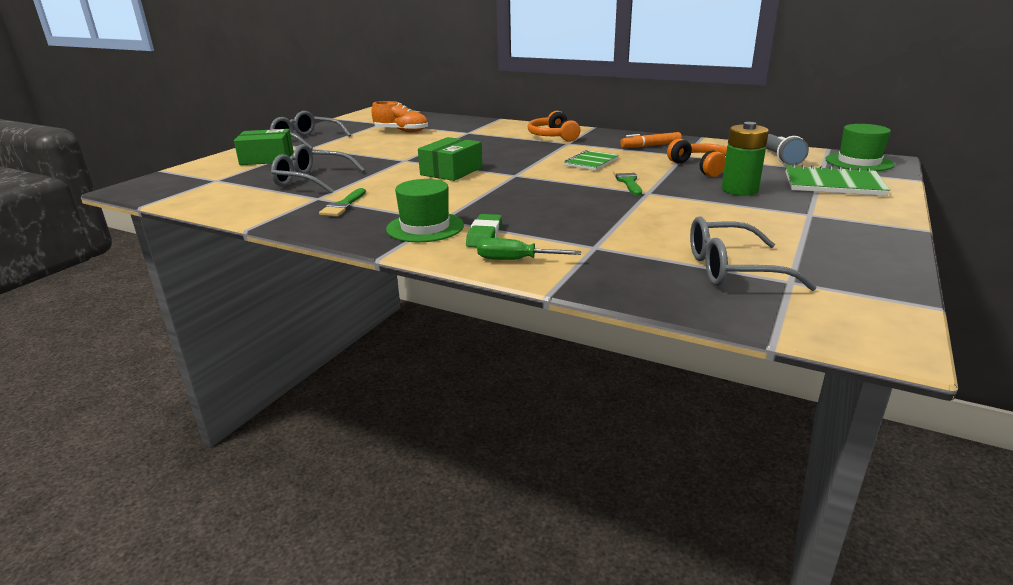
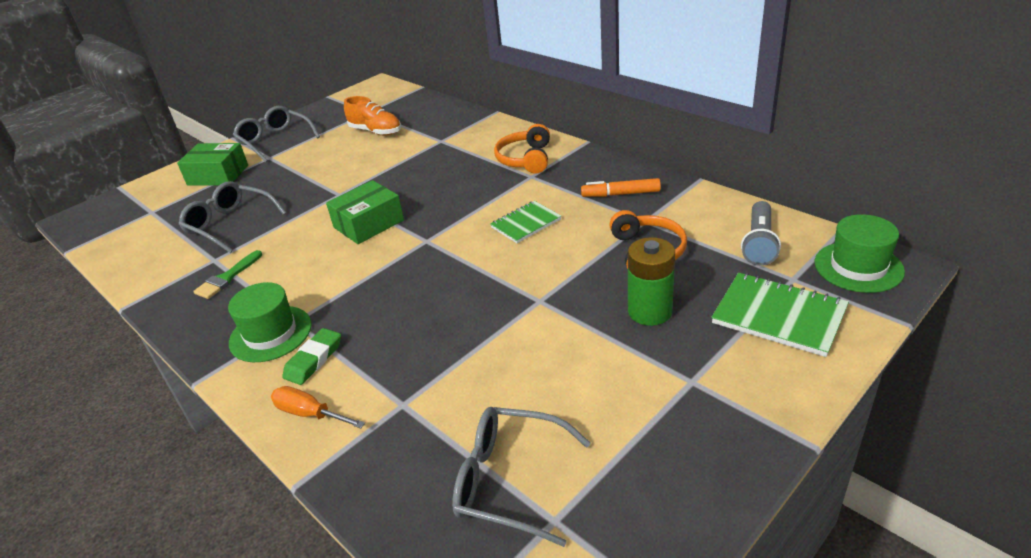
camera: 20 degrees right, 10 degrees up
green screwdriver [477,238,581,260] -> orange screwdriver [271,386,365,429]
green brush [613,170,642,196] -> none

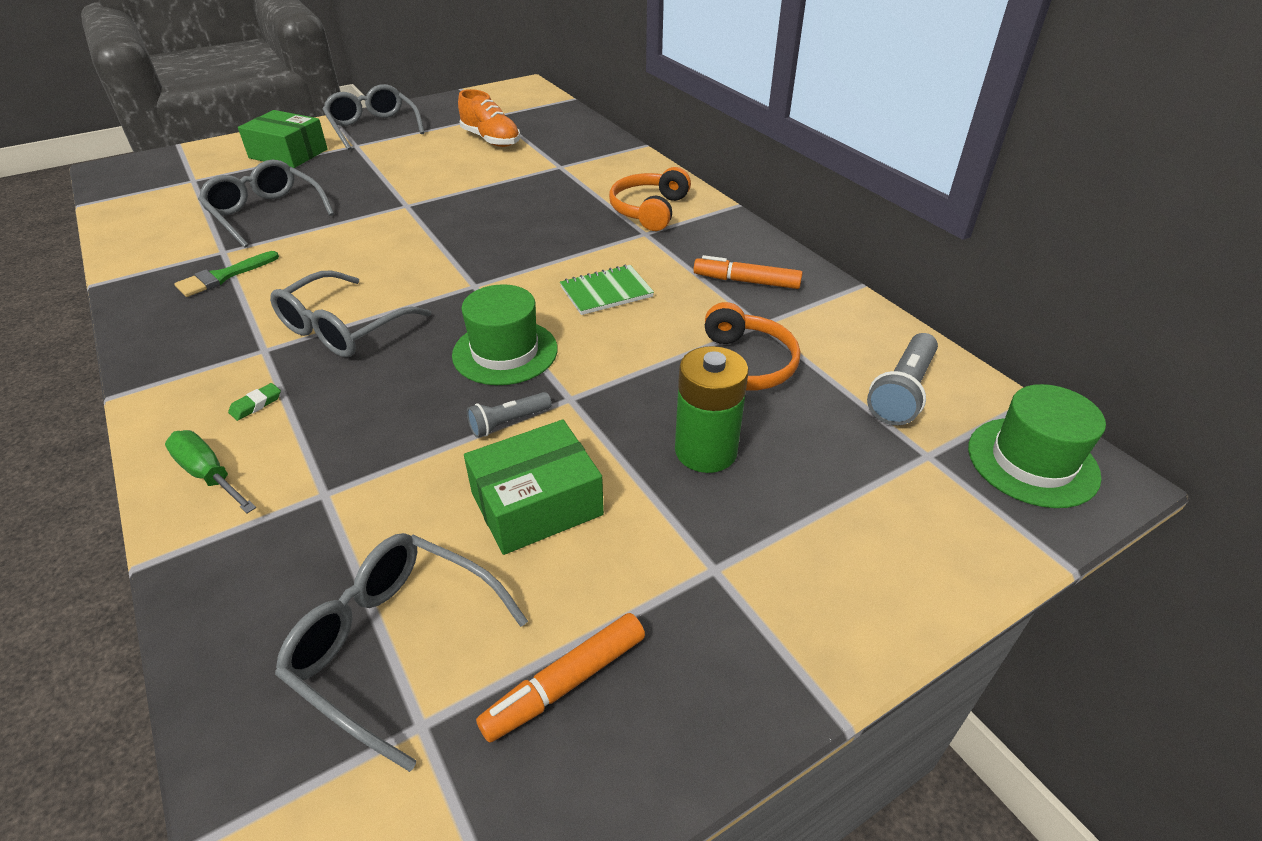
camera: 10 degrees right, 5 degrees up
green hat [228,282,312,362] -> green hat moved to [452,284,558,385]
orange screwdriver [271,386,365,429] -> green screwdriver [165,430,256,513]
green eraser [282,328,341,385] -> green eraser [228,383,281,421], size x0.56
green box [326,180,404,244] -> green box moved to [464,420,604,555]
green notebook [711,273,849,357] -> none
none -> grey glasses [270,271,431,357]
none -> grey flashlight [467,392,552,438]
none -> orange marker [476,613,645,742]

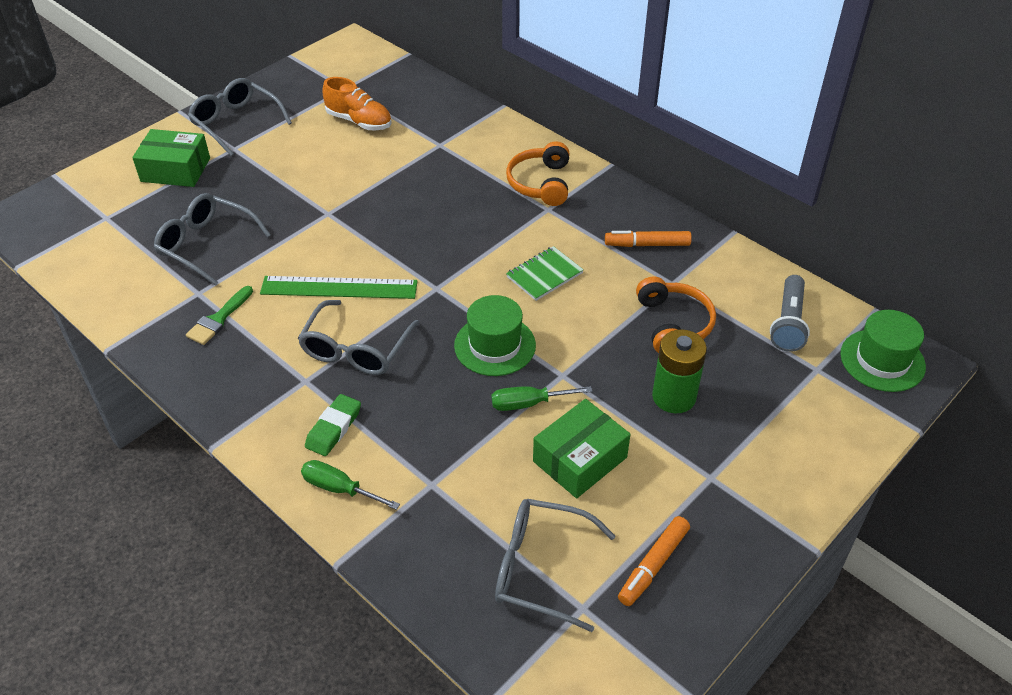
camera: 15 degrees left, 5 degrees up
green eraser [228,383,281,421] -> green eraser [305,394,361,456], size x1.77
grey flashlight [467,392,552,438] -> green screwdriver [492,386,592,411]
none -> green ruler [260,276,417,299]

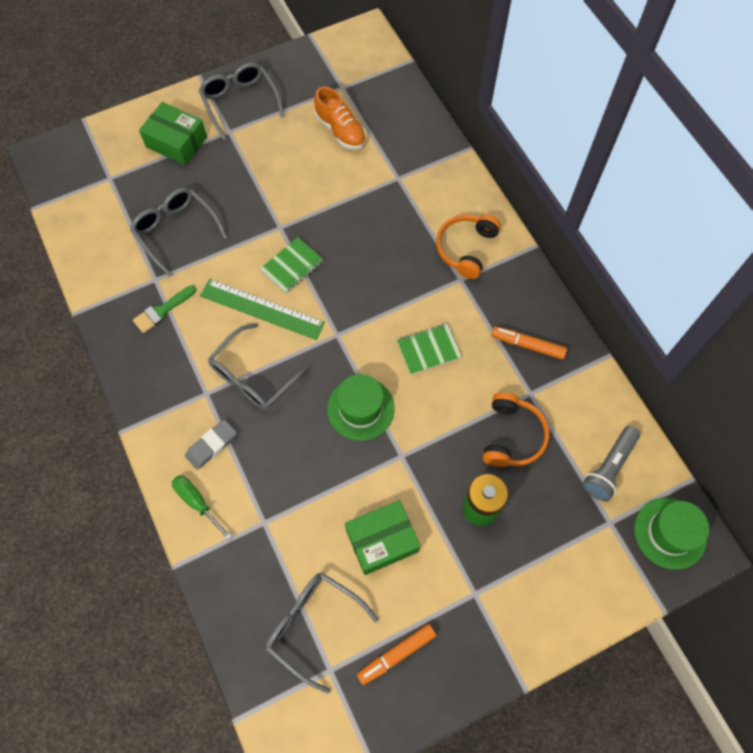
camera: 20 degrees right, 20 degrees up
green eraser [305,394,361,456] -> grey eraser [185,419,237,470]
green screwdriver [492,386,592,411] -> none
none -> green notebook [260,237,323,293]

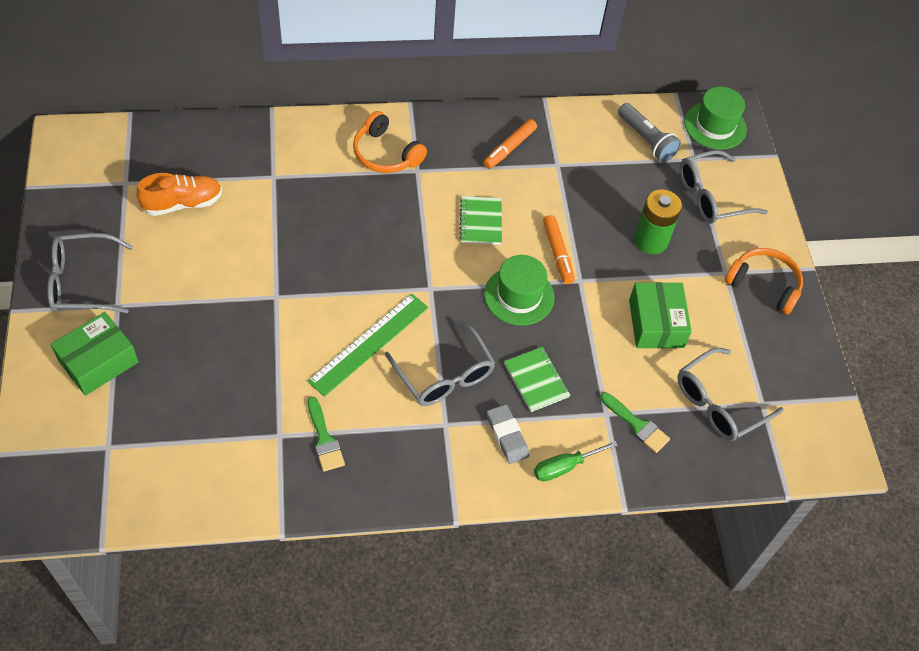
camera: 75 degrees left, 10 degrees down
grey glasses [130,188,228,277] -> grey glasses moved to [680,150,768,224]
green notebook [260,237,323,293] -> green notebook moved to [504,347,570,412]
orange marker [357,624,436,685] -> orange marker moved to [543,215,575,284]
orange headphones [483,392,549,467] -> orange headphones moved to [725,248,803,315]
none -> green brush [600,392,670,453]

